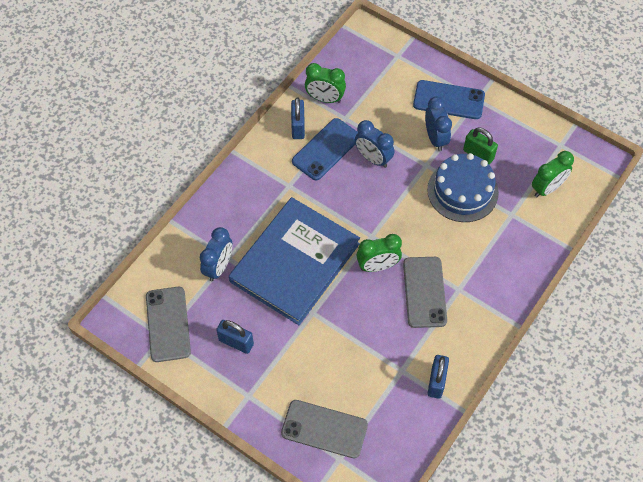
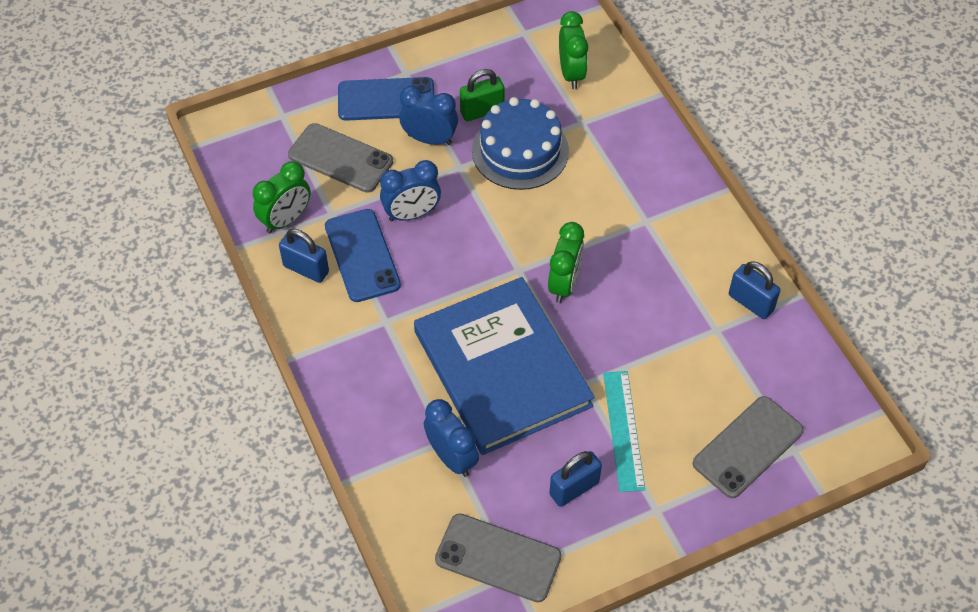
camera: 60 degrees left, 5 degrees down
grey phone [403,257,447,328] -> grey phone moved to [288,123,393,193]
blue phone [413,80,485,119] -> blue phone turned 45 degrees clockwise [338,77,434,121]
none -> turquoise ruler [603,371,645,492]

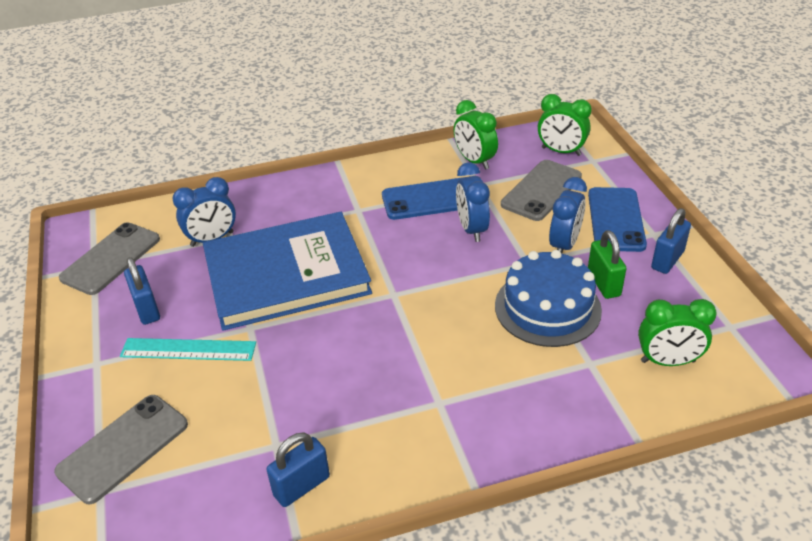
camera: 100 degrees right, 15 degrees down
blue padlock [279,229,329,283] -> blue padlock moved to [651,208,691,274]
green clock [548,222,584,303] -> green clock moved to [538,94,592,156]
grey phone [693,396,804,498] -> grey phone turned 75 degrees clockwise [54,395,188,504]

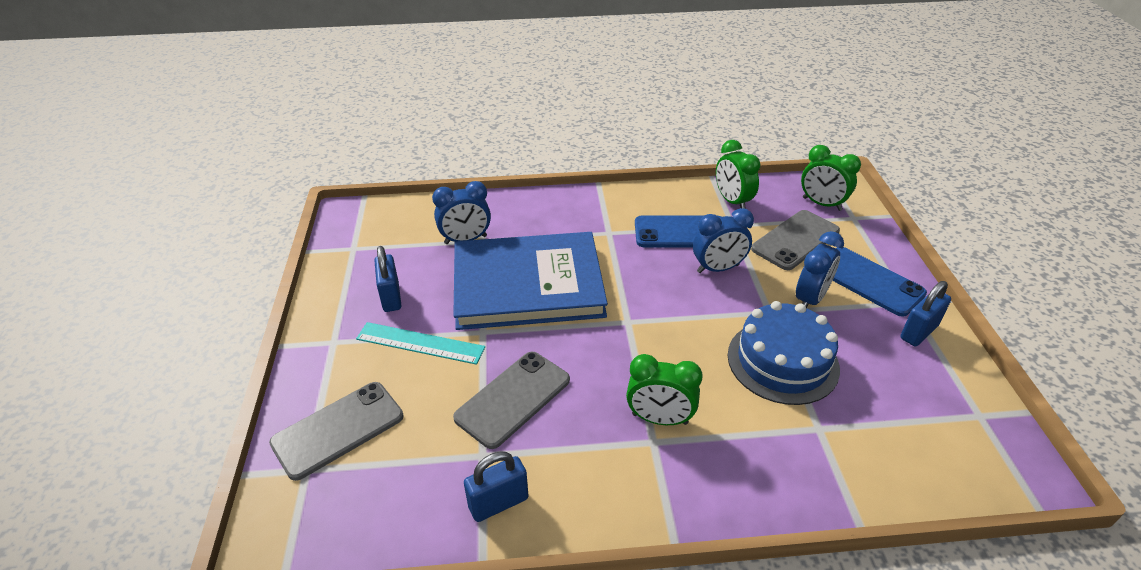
camera: 10 degrees right, 0 degrees up
grey phone [59,222,160,295] -> grey phone moved to [453,352,570,449]
blue clock [456,162,490,242] -> blue clock turned 105 degrees counterclockwise [693,208,754,273]
blue phone [588,187,647,252] -> blue phone turned 60 degrees counterclockwise [833,247,927,317]
green padlock [588,230,626,299] -> none
green clock [638,299,717,366] -> green clock moved to [626,354,703,425]

